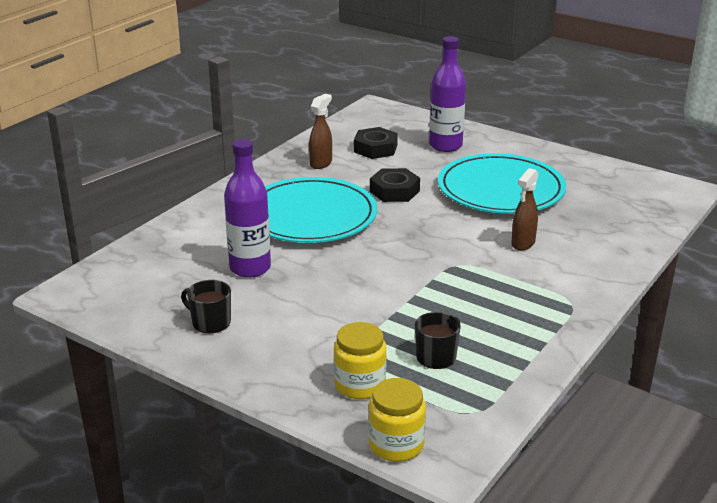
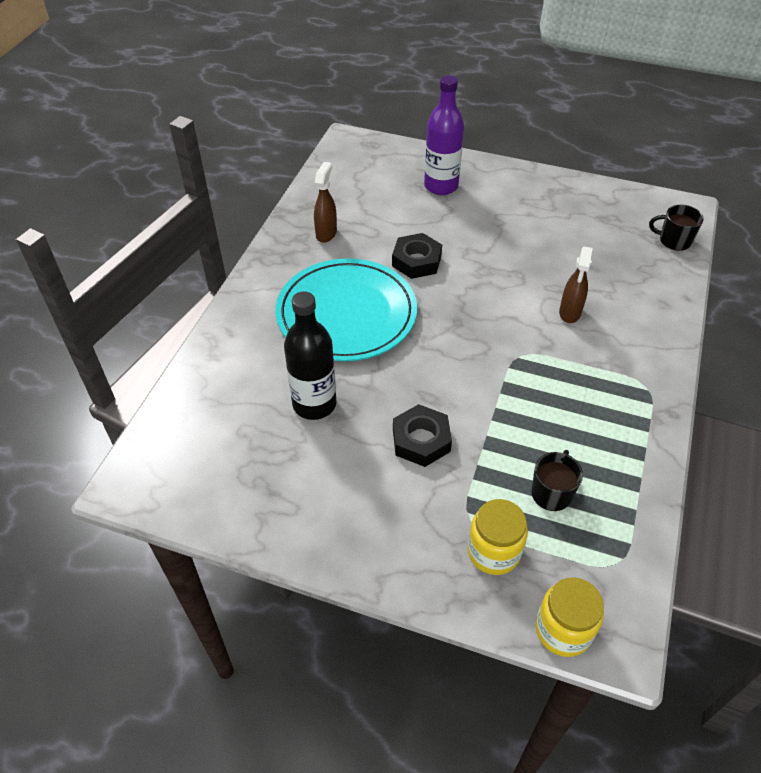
camera: 15 degrees left, 20 degrees up
black mug [181,280,231,334] -> black mug moved to [649,205,704,251]
purple bottle [224,139,271,278] -> black bottle [284,291,337,420]
black nut [354,127,398,159] -> black nut moved to [393,404,452,467]
turquoise plate [438,153,566,214] -> none

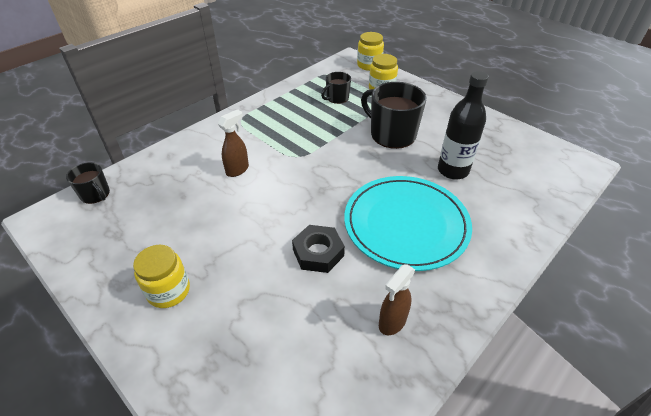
camera: 155 degrees left, 5 degrees down
black nut [393,404,452,467] -> black mug [361,82,426,149]
purple bottle [424,75,464,195] -> none
none -> yellow jar [133,245,190,308]

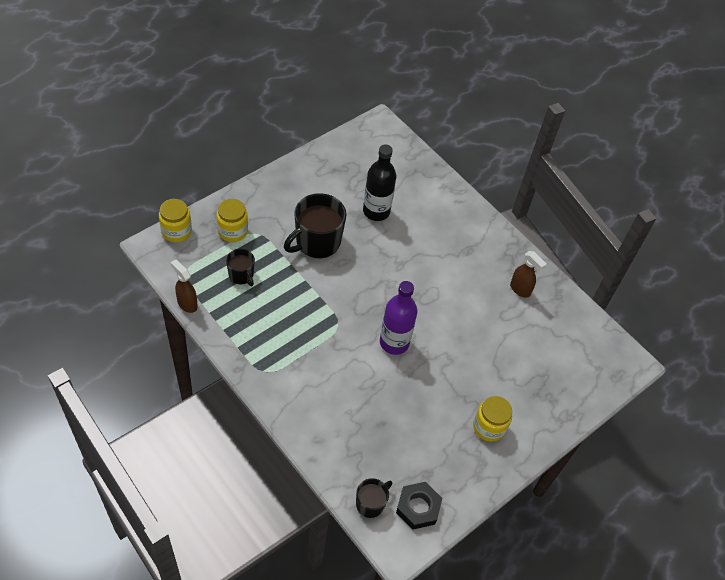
camera: 90 degrees left, 10 degrees up
brown spray bottle [218,109,249,177] -> brown spray bottle moved to [171,259,198,313]
black nut [292,225,345,273] -> black nut moved to [396,482,442,529]
turquoise plate [344,176,472,271] -> none
none -> purple bottle [380,281,418,355]

